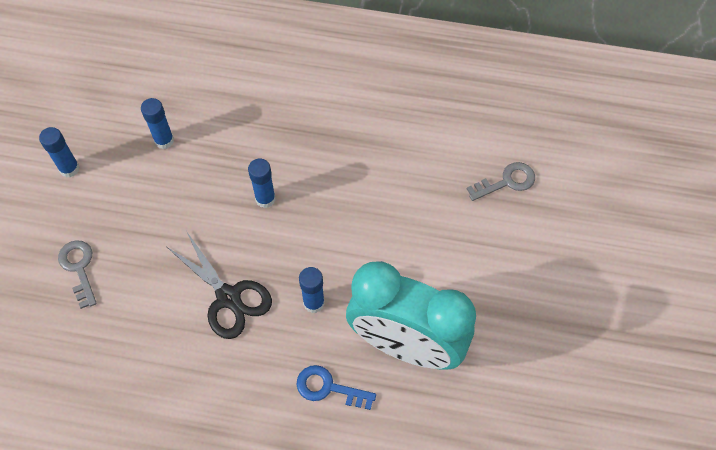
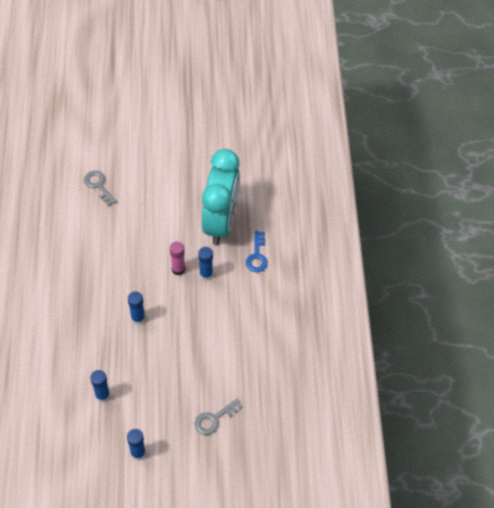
camera: 105 degrees left, 5 degrees down
black scissors [167,231,272,339] -> none
none -> pink glue stick [170,242,185,275]

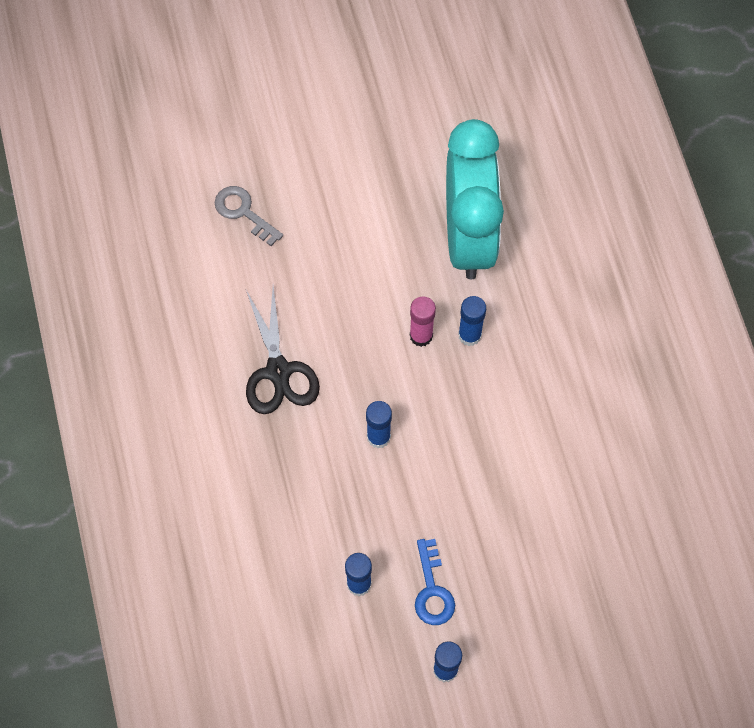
camera: 10 degrees left, 10 degrees up
grey key [195,398,243,435] -> none
blue key [246,231,268,272] -> blue key moved to [415,539,455,625]
none -> black scissors [246,286,320,414]

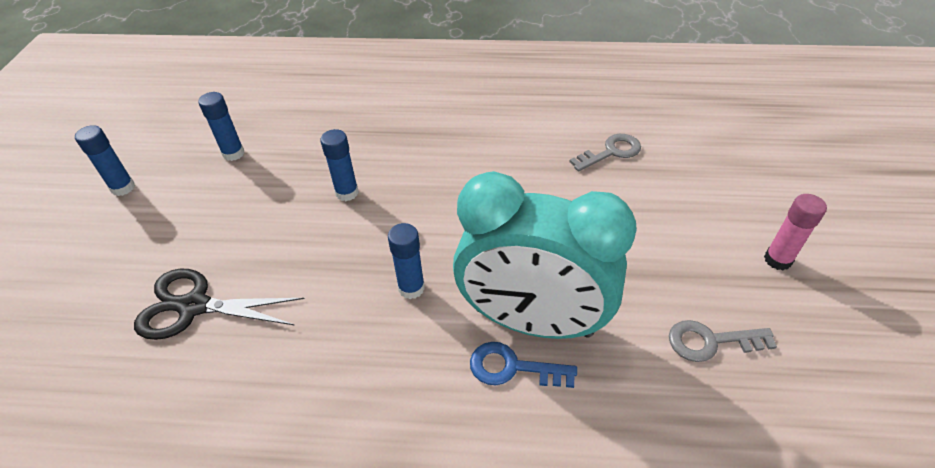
camera: 110 degrees right, 20 degrees down
black scissors [246,286,320,414] -> black scissors moved to [134,269,305,340]
pink glue stick [410,296,436,347] -> pink glue stick moved to [764,194,827,270]
blue key [415,539,455,625] -> blue key moved to [470,342,577,388]
none -> grey key [669,320,777,362]

